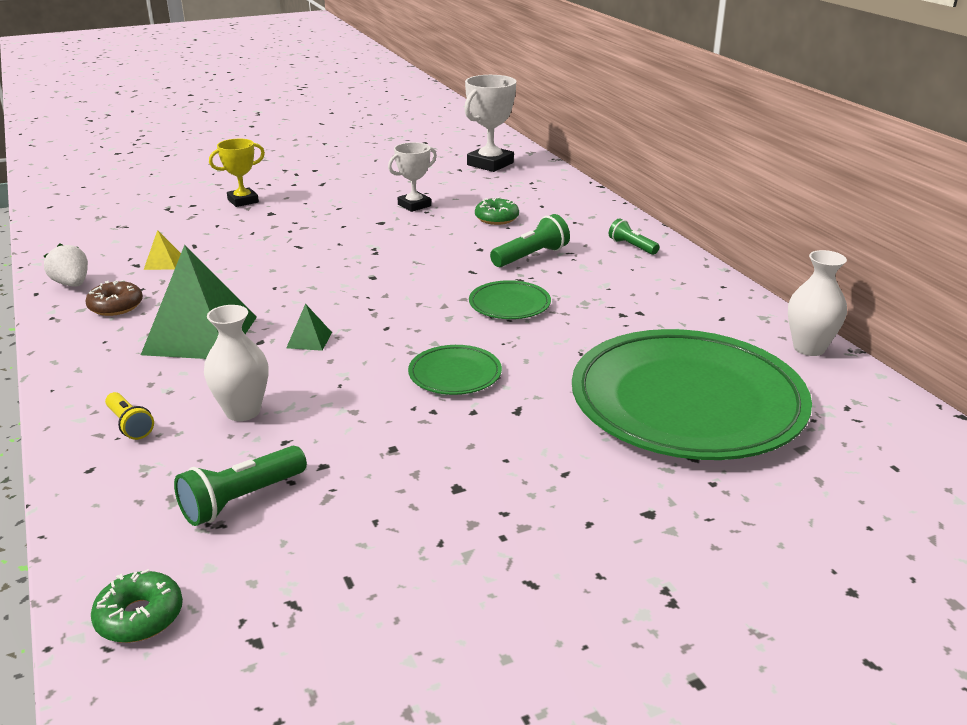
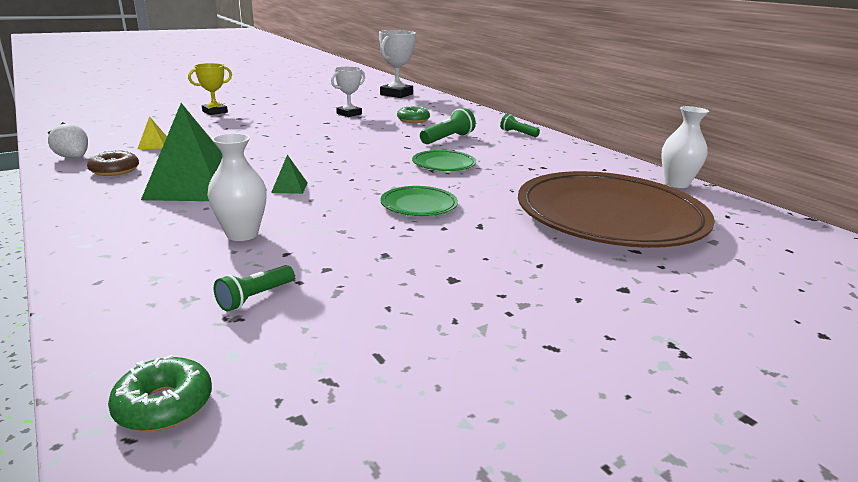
camera: 10 degrees left, 5 degrees down
yellow flashlight [105,392,154,440] -> none
green flashlight [174,446,307,526] -> green flashlight [214,265,294,311], size x0.65
green plate [572,329,812,460] -> brown plate [518,171,715,248]

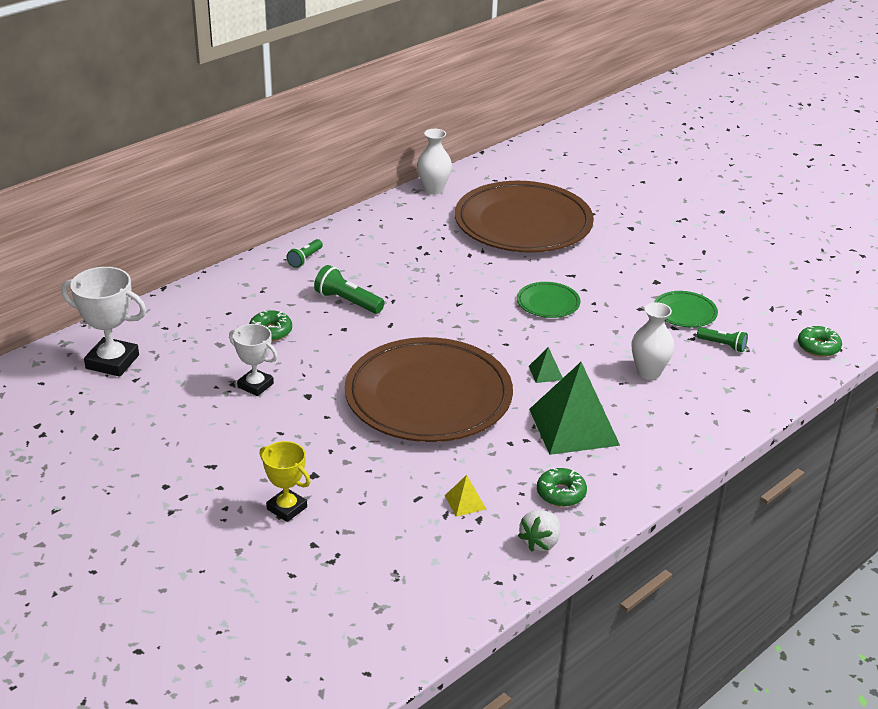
camera: 100 degrees left, 10 degrees up
brown donut [87,150,139,176] -> green donut [537,468,587,507]
green plate [412,150,476,171] -> green plate moved to [654,291,718,327]
none -> brown plate [345,337,513,442]

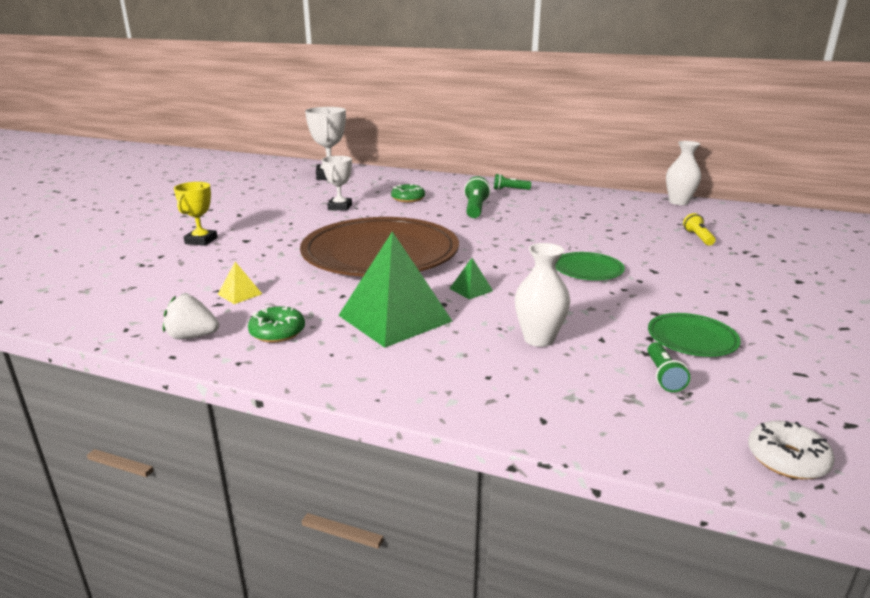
camera: 65 degrees right, 10 degrees down
brown plate [455,181,594,253] -> yellow flashlight [683,213,716,246]
green donut [798,326,842,357] -> white donut [748,421,835,479]

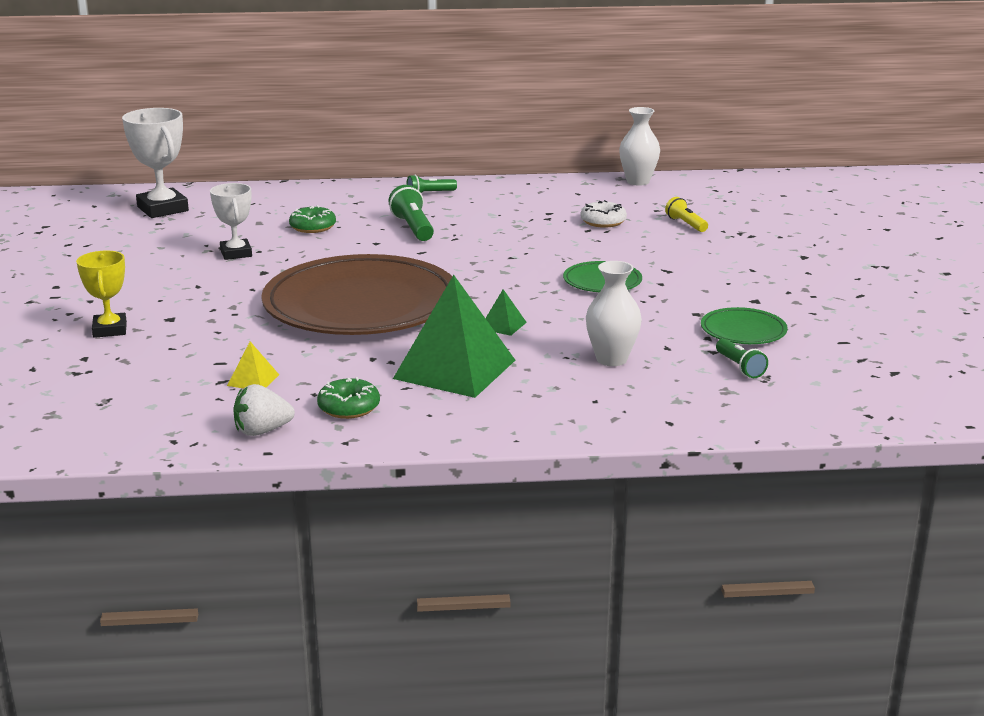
camera: 25 degrees left, 0 degrees up
white donut [748,421,835,479] -> white donut moved to [580,200,627,228]

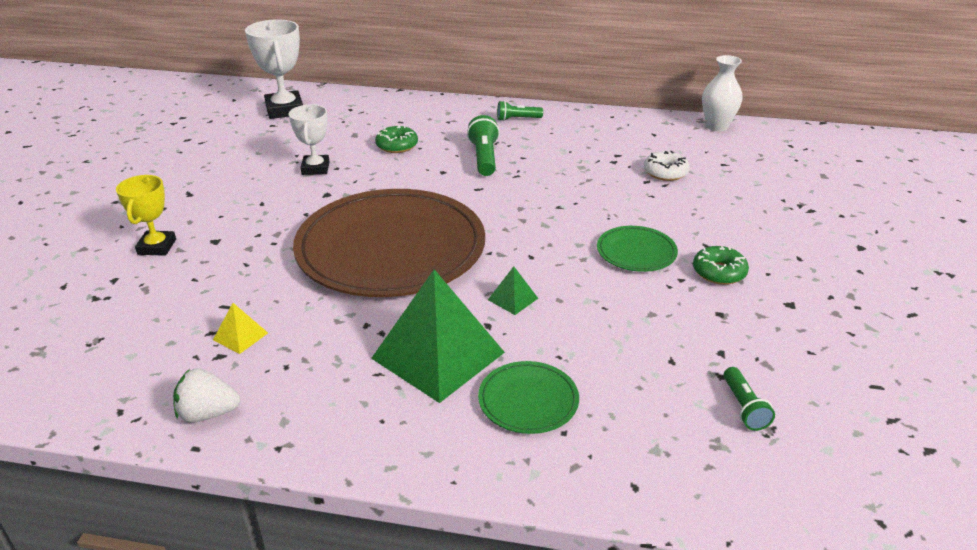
camera: 15 degrees right, 10 degrees up
green donut [317,377,380,419] -> green donut moved to [693,246,749,285]
white vase [586,261,642,366] -> none
yellow flashlight [665,197,708,232] -> none
green plate [701,307,788,344] -> green plate moved to [478,361,579,434]

